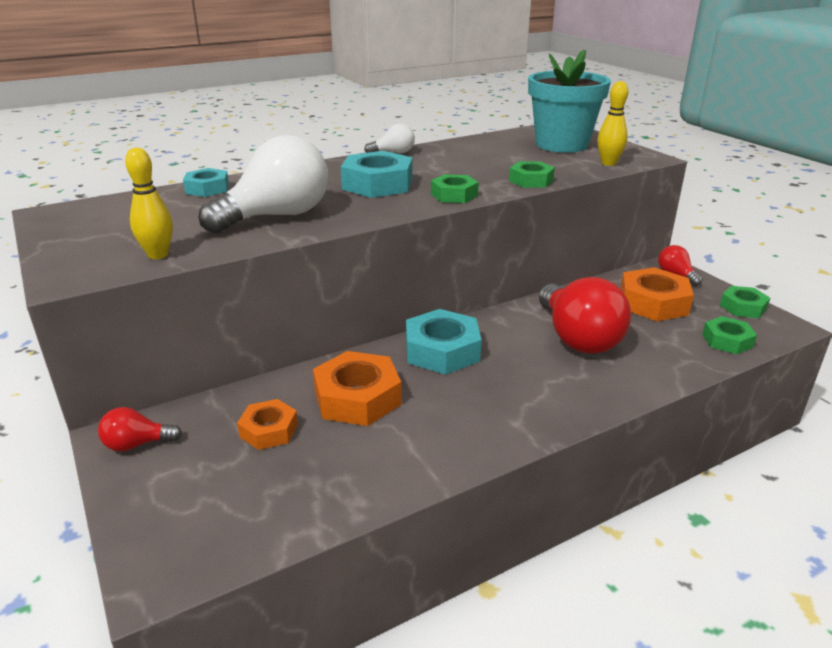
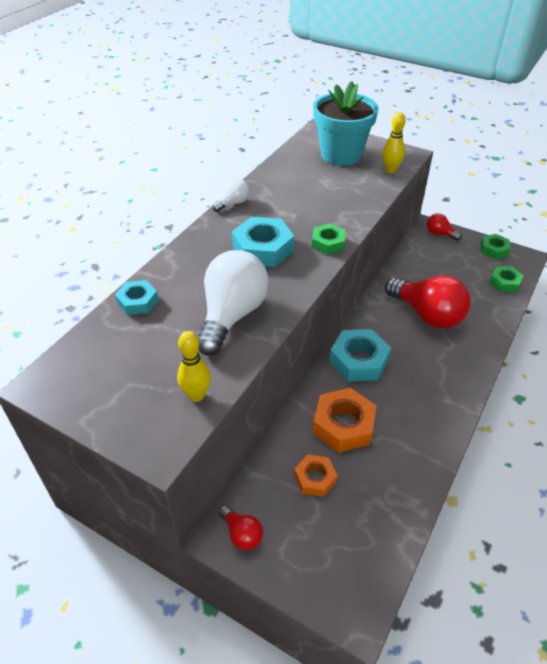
camera: 30 degrees left, 15 degrees up
red light bulb [98,407,182,451] -> red light bulb turned 90 degrees counterclockwise [219,505,263,550]
green nut [509,161,555,188] -> none
orange nut [620,267,694,321] -> none

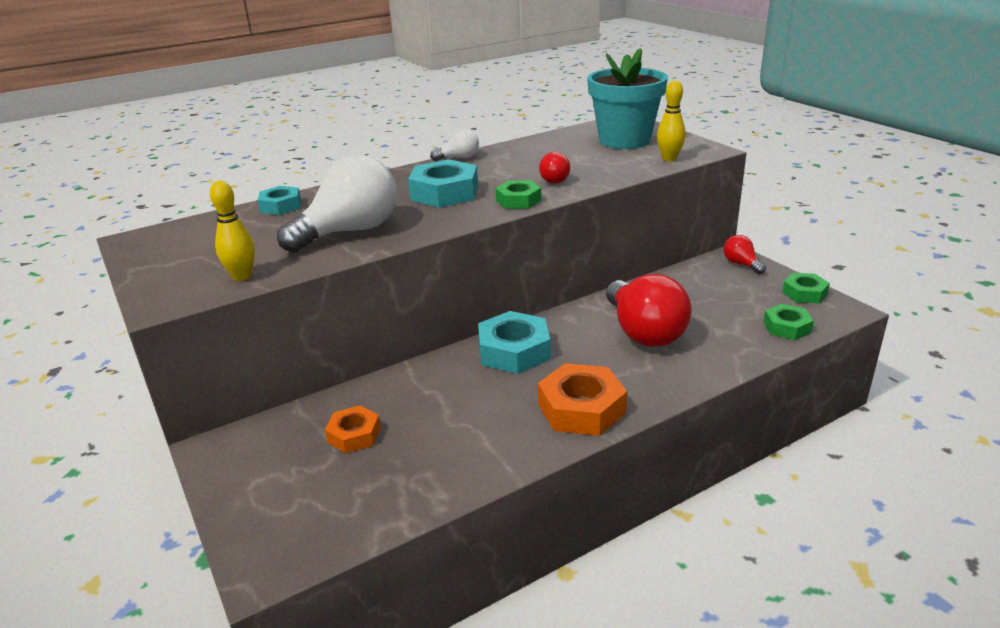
camera: 30 degrees right, 15 degrees down
red light bulb [219,505,263,550] -> red light bulb moved to [539,152,570,184]
orange nut [313,388,377,453] -> orange nut moved to [538,363,627,436]

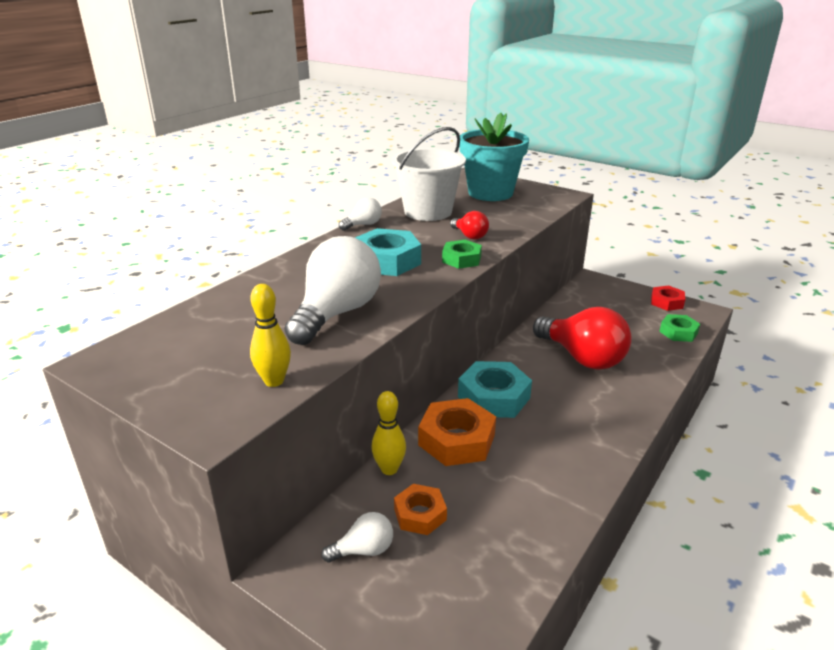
camera: 25 degrees left, 0 degrees up
turquoise nut [257,186,301,215] -> none
orange nut [538,363,627,436] -> orange nut moved to [418,398,496,466]
yellow bowling pin [657,80,685,161] -> yellow bowling pin moved to [371,391,406,475]
red light bulb [724,235,766,274] -> none
green nut [782,273,830,304] -> red nut [651,285,685,311]
none -> white light bulb [321,512,393,563]
none -> white bucket [392,127,466,221]

